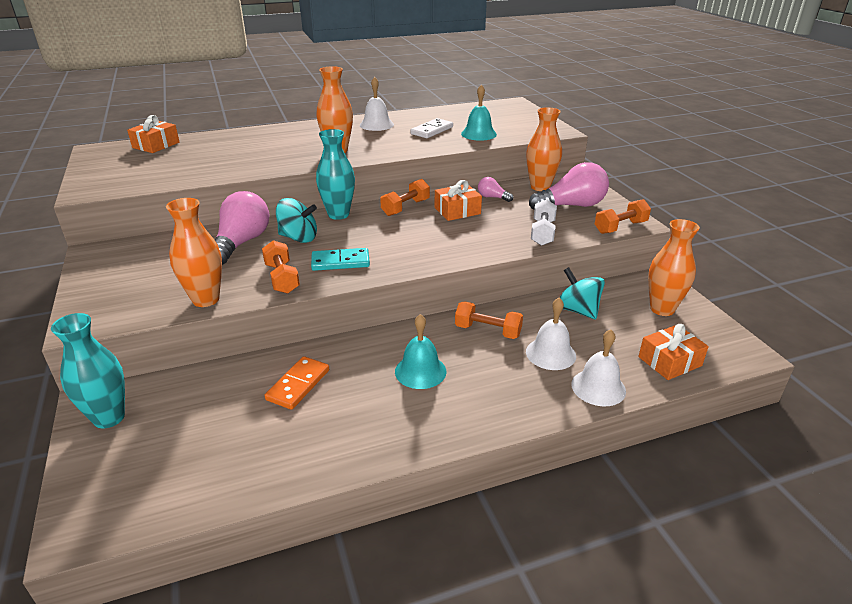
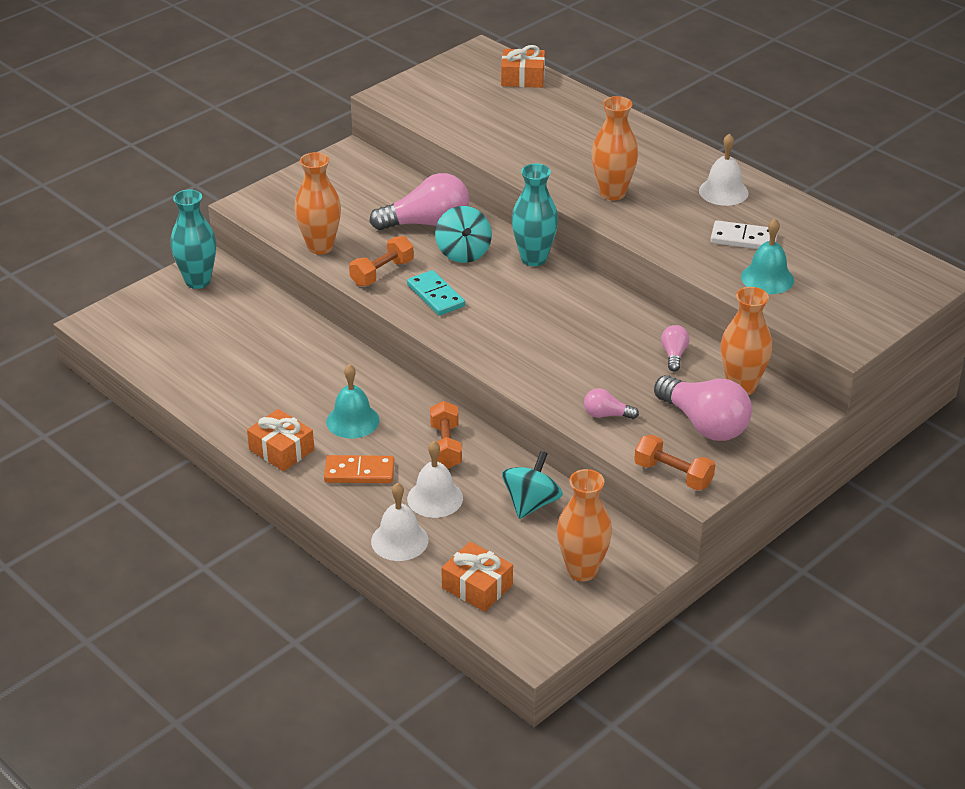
camera: 65 degrees right, 5 degrees up
orange domino [265,356,329,410] -> orange domino moved to [324,455,394,483]
orange dumbbell [380,179,430,216] -> none
orange gift [435,180,482,221] -> orange gift moved to [247,409,314,471]
white dumbbell [531,199,557,246] -> pink light bulb [584,388,639,419]

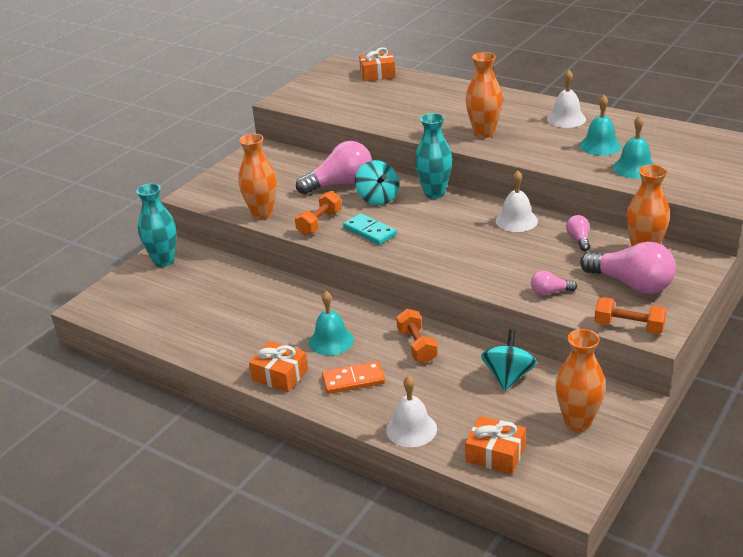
camera: 10 degrees left, 5 degrees down
white bell [407,441,463,518] -> white bell moved to [496,170,538,232]
white domino [710,220,778,249] -> turquoise bell [580,95,621,156]

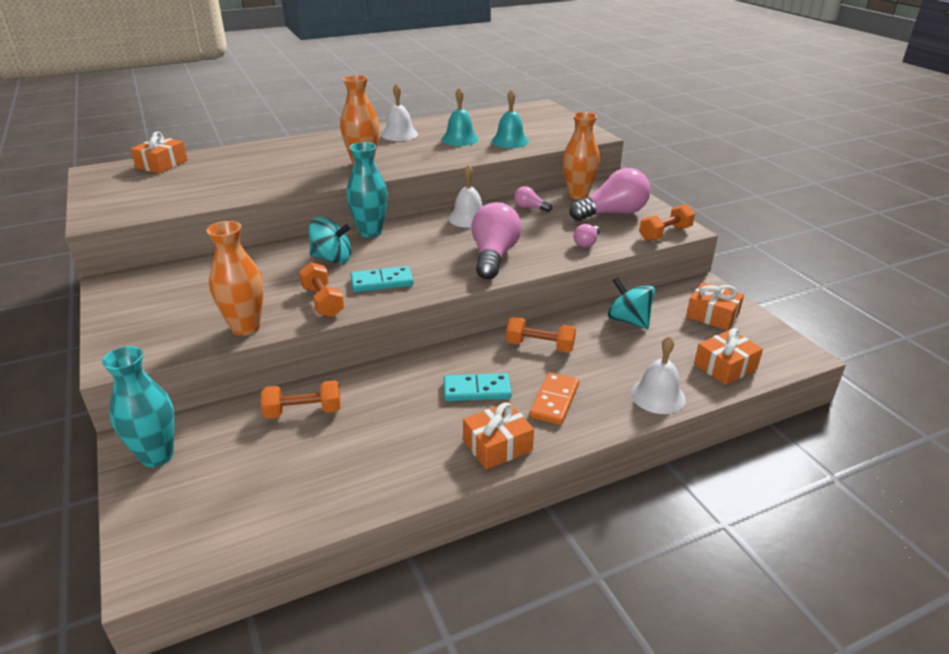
camera: 60 degrees left, 0 degrees up
pink light bulb [296,141,372,194] -> pink light bulb moved to [471,202,522,280]
turquoise bell [309,291,354,356] -> turquoise domino [444,373,512,401]
orange vase [555,329,605,432] -> orange gift [686,282,744,330]
none -> orange dumbbell [261,380,341,419]

